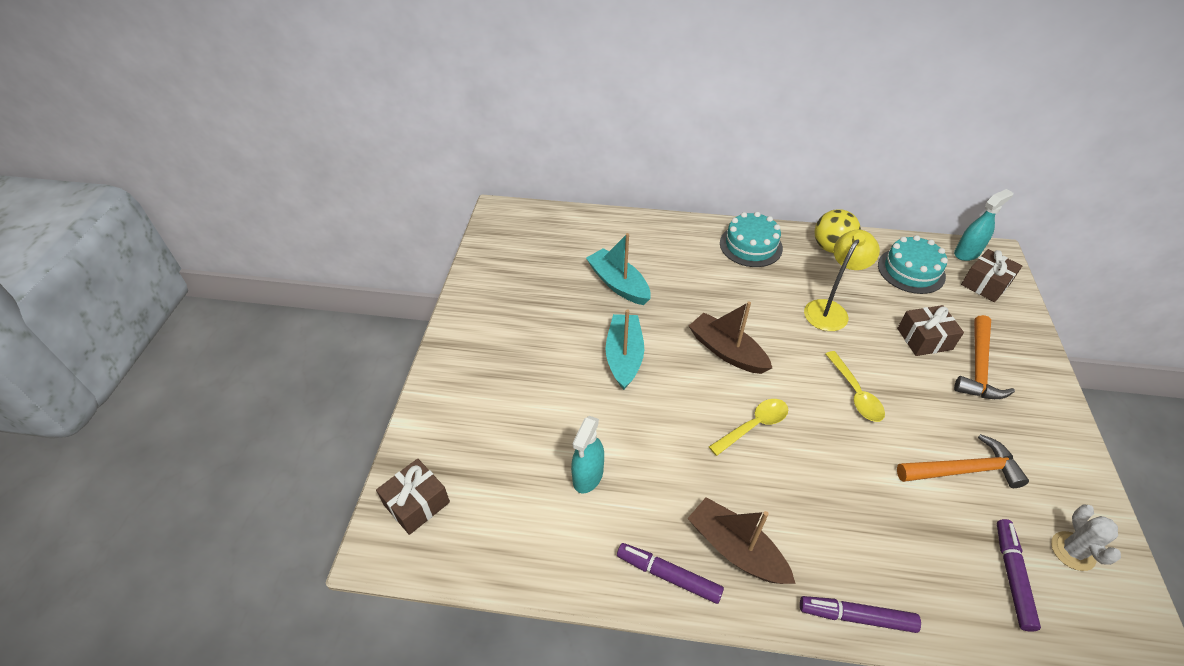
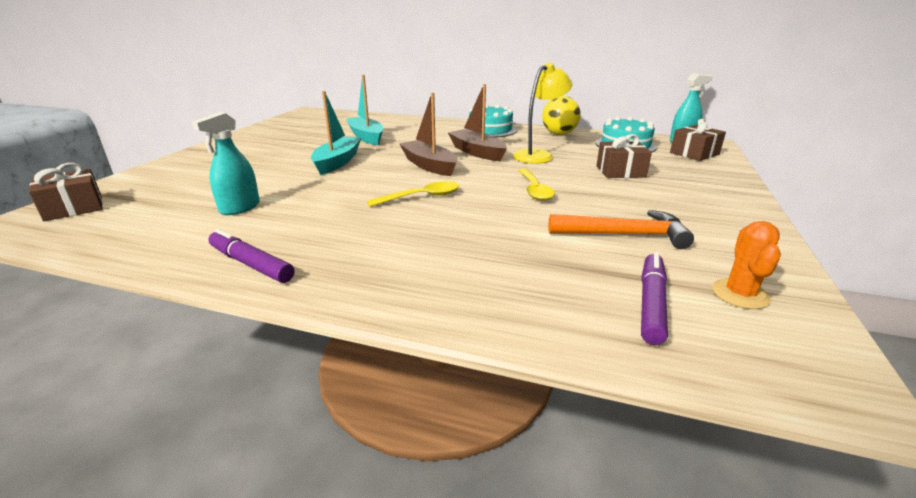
camera: 10 degrees right, 20 degrees down
brown boat [687,497,796,584] -> brown boat moved to [448,84,507,161]
purple marker [800,596,921,633] -> none
orange hammer [954,315,1015,399] -> none
white cactus [1051,504,1121,571] -> orange cactus [712,221,781,309]

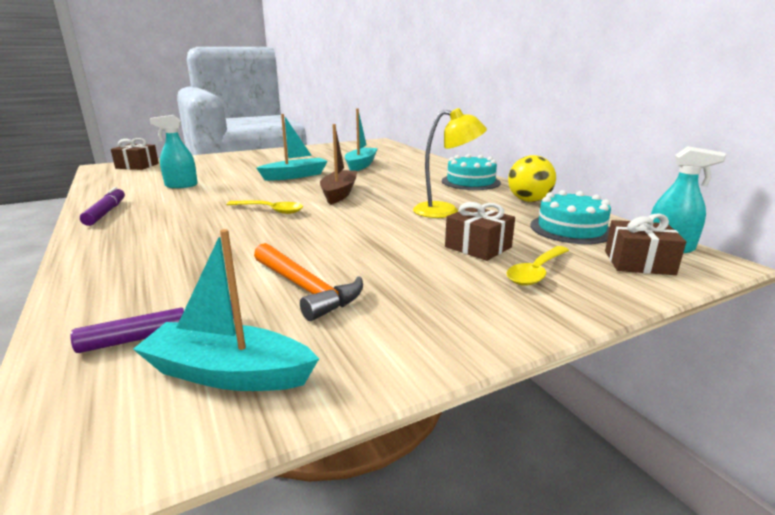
camera: 45 degrees right, 5 degrees down
brown boat [448,84,507,161] -> none
yellow spoon [518,168,555,201] -> yellow spoon moved to [506,246,569,286]
orange cactus [712,221,781,309] -> turquoise boat [133,229,319,391]

